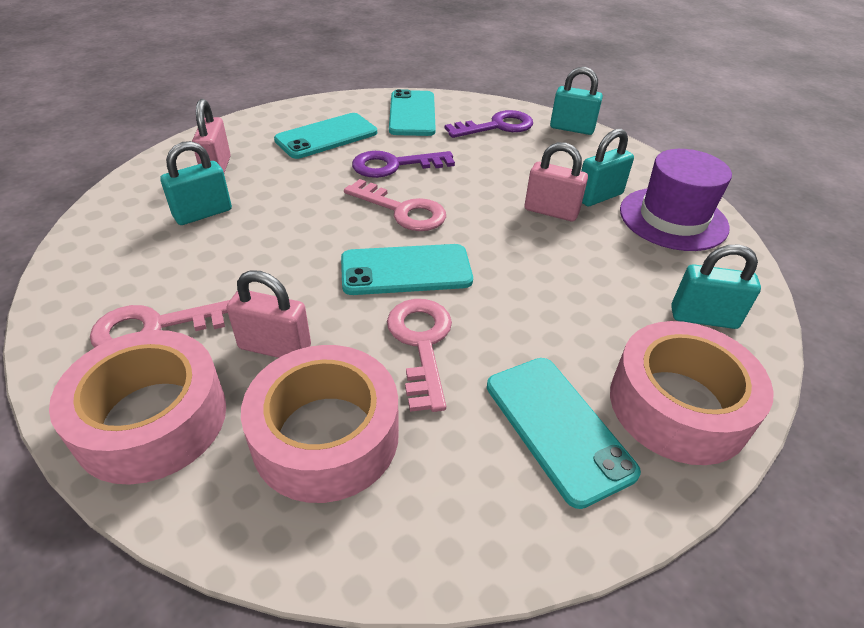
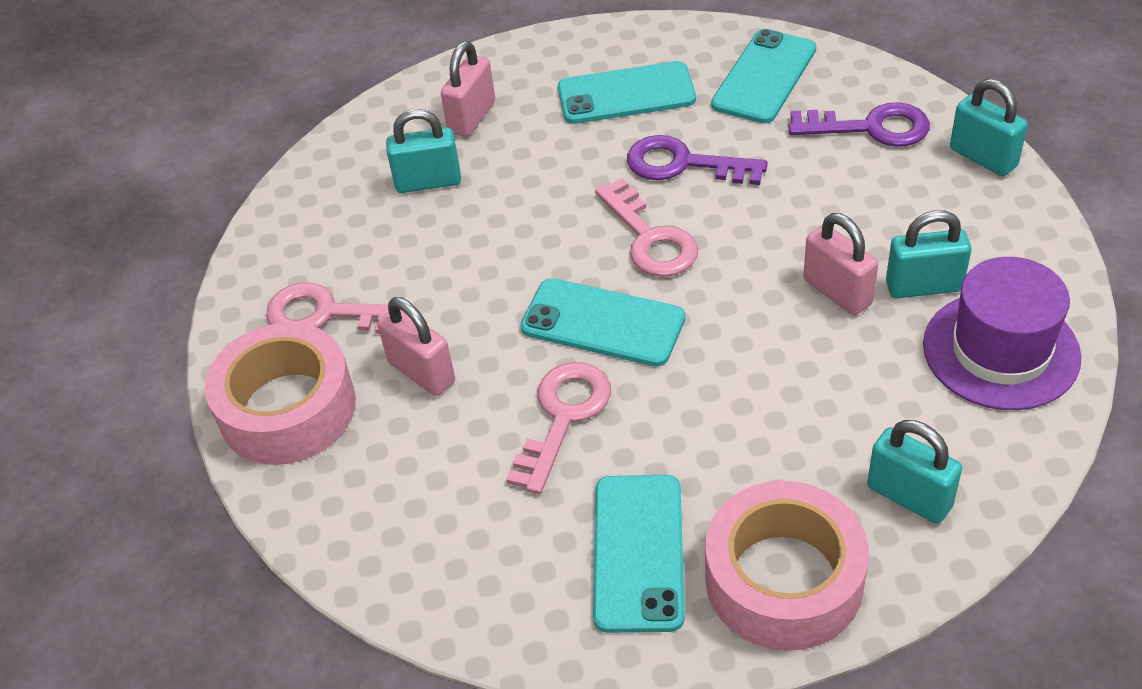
camera: 35 degrees right, 5 degrees up
pink tape [241,345,399,503] -> none

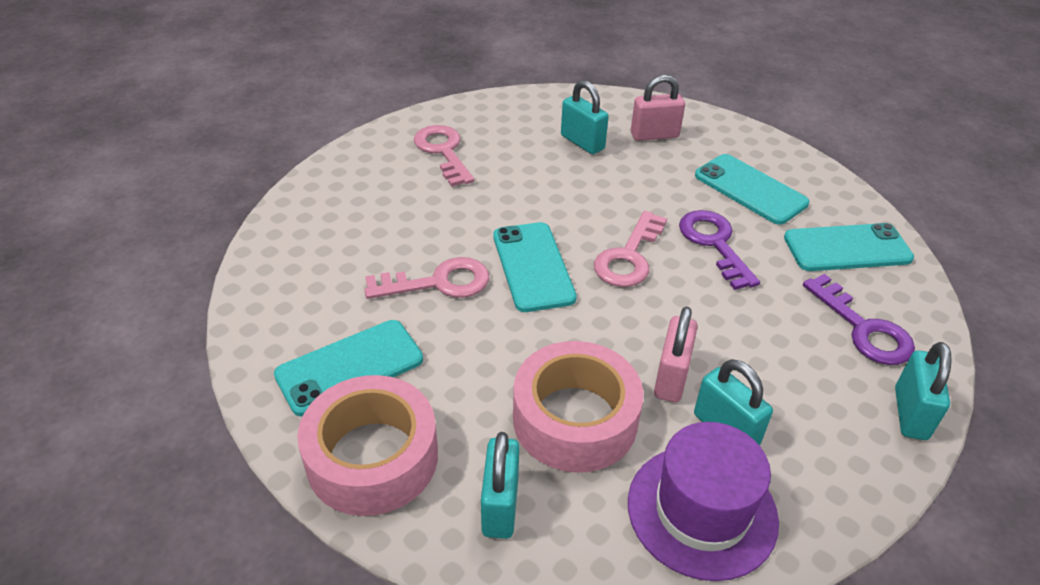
camera: 50 degrees right, 5 degrees down
pink tape [205,323,356,465] -> pink tape moved to [513,341,643,473]
pink padlock [377,297,455,396] -> none

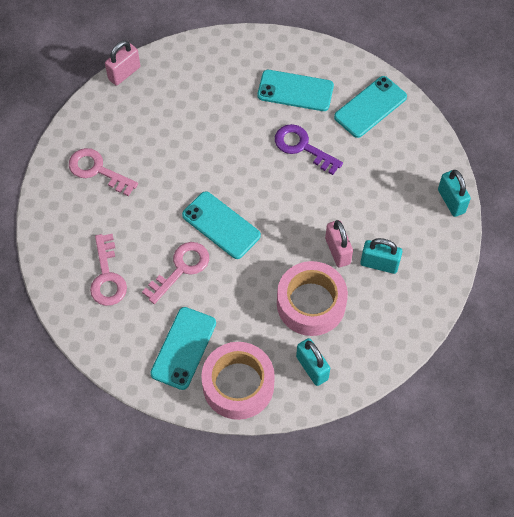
camera: 35 degrees left, 20 degrees up
turquoise padlock [561,80,609,154] -> none
pink key [594,211,667,287] -> pink key moved to [90,234,127,306]
purple hat [628,422,779,581] -> none
pink padlock [631,75,685,141] -> pink padlock moved to [105,41,140,86]
purple key [803,274,915,365] -> none

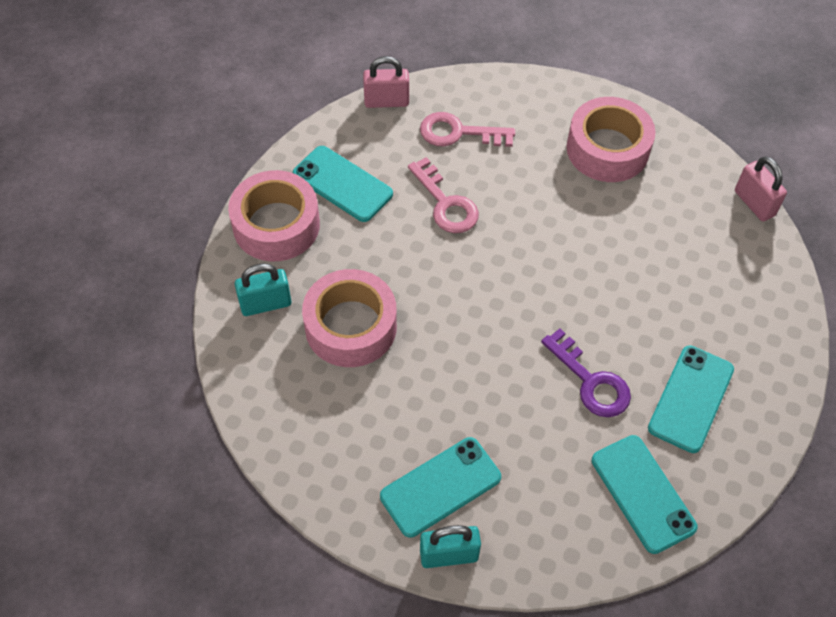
camera: 105 degrees right, 5 degrees down
pink key [69,148,138,196] -> pink tape [567,97,656,182]
turquoise phone [182,191,261,259] -> turquoise phone moved to [380,437,501,538]
purple key [275,124,343,175] -> purple key turned 90 degrees clockwise [541,328,631,417]
pink padlock [325,220,353,267] -> pink padlock moved to [363,56,409,108]
turquoise padlock [361,238,402,274] -> none

